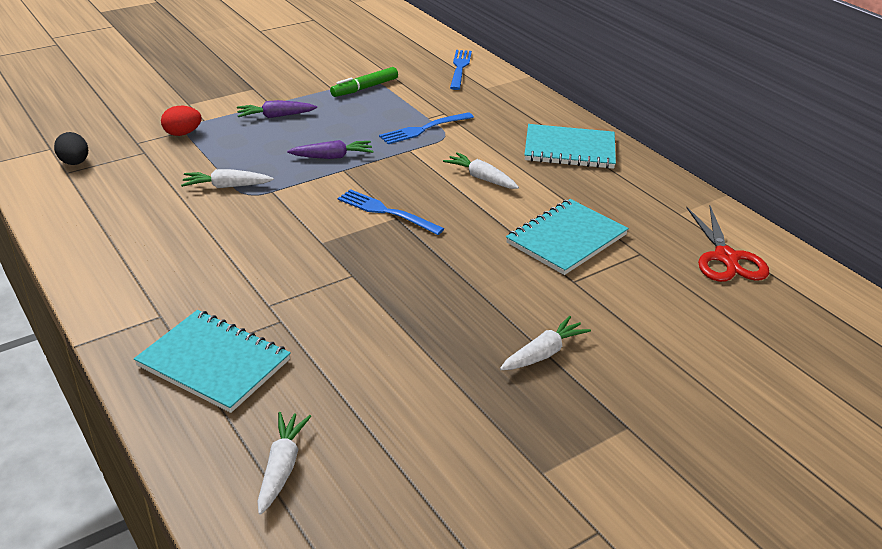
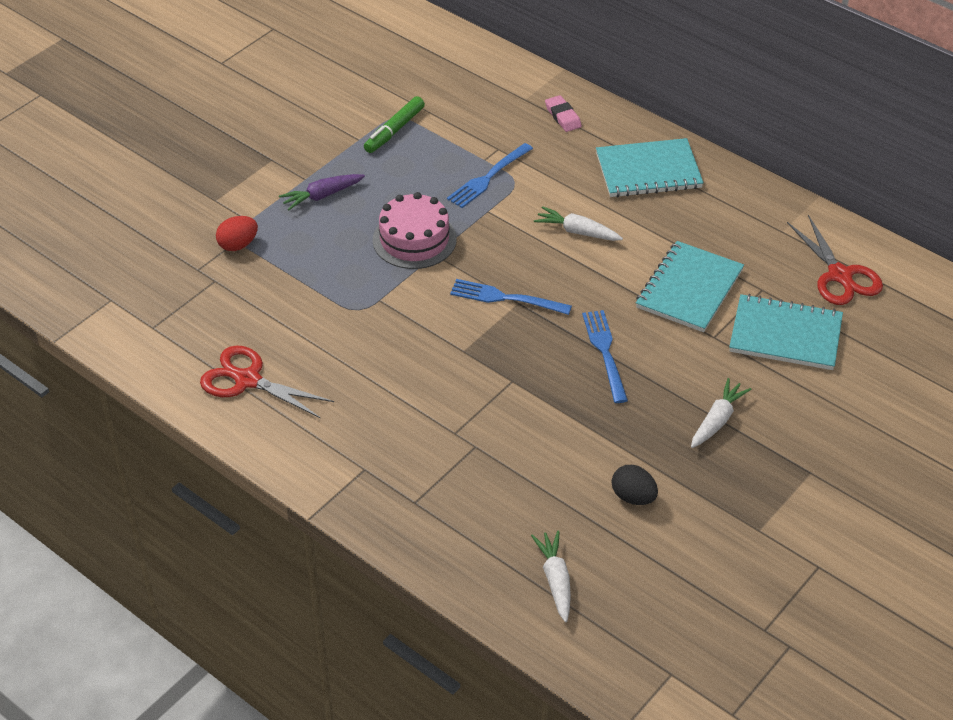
camera: 15 degrees left, 10 degrees up
black egg [54,132,88,165] -> black egg moved to [612,465,658,505]
turquoise notebook [134,310,291,413] -> turquoise notebook moved to [729,294,843,370]
white carrot [181,169,274,188] -> none
purple carrot [287,140,373,159] -> pink cake [373,192,457,269]
blue fork [450,50,472,90] -> blue fork moved to [582,310,628,403]
none -> red scissors [200,345,334,419]
none -> pink eraser [545,95,582,132]

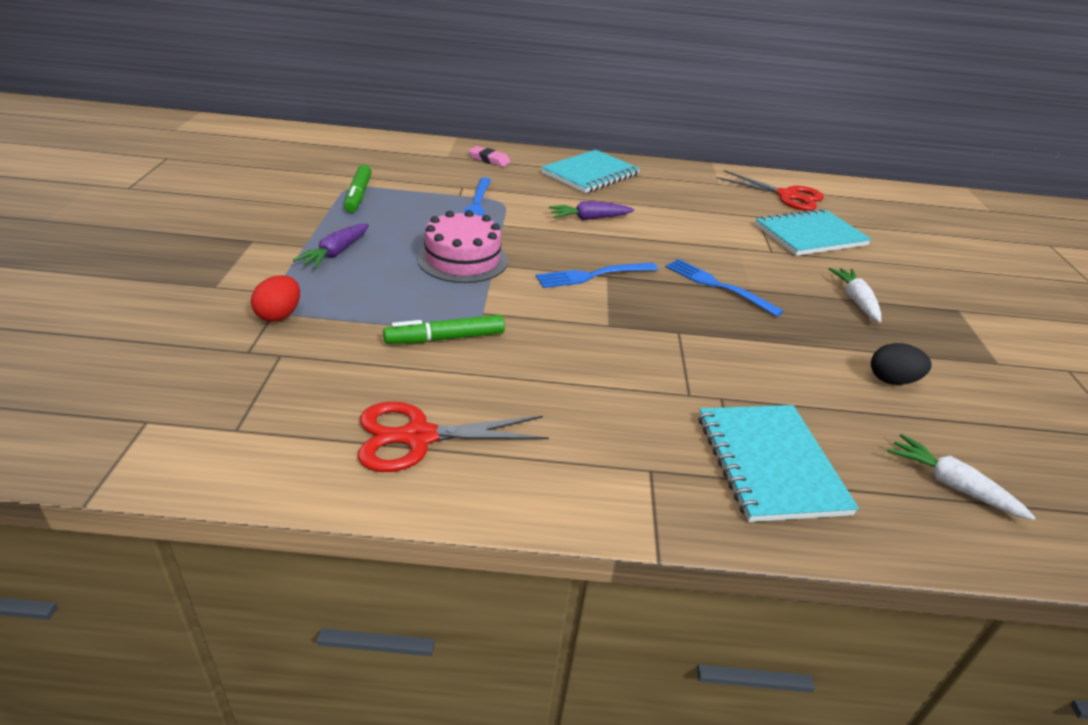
camera: 40 degrees left, 10 degrees down
white carrot [534,206,623,241] -> purple carrot [549,201,634,220]
turquoise notebook [636,241,744,332] -> turquoise notebook moved to [699,405,859,522]
none -> green marker [383,315,505,344]

